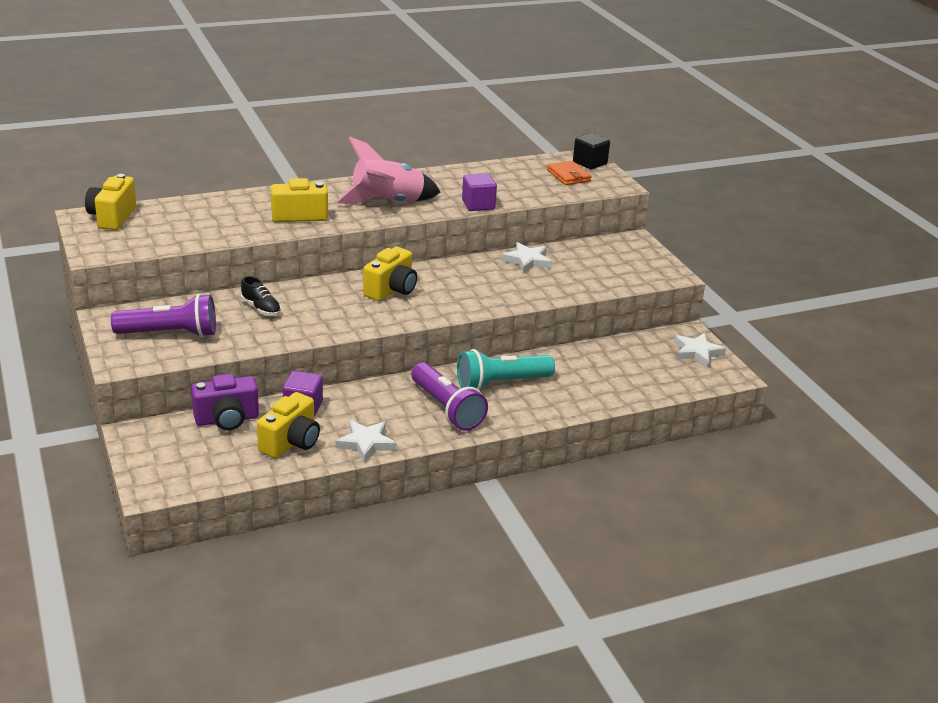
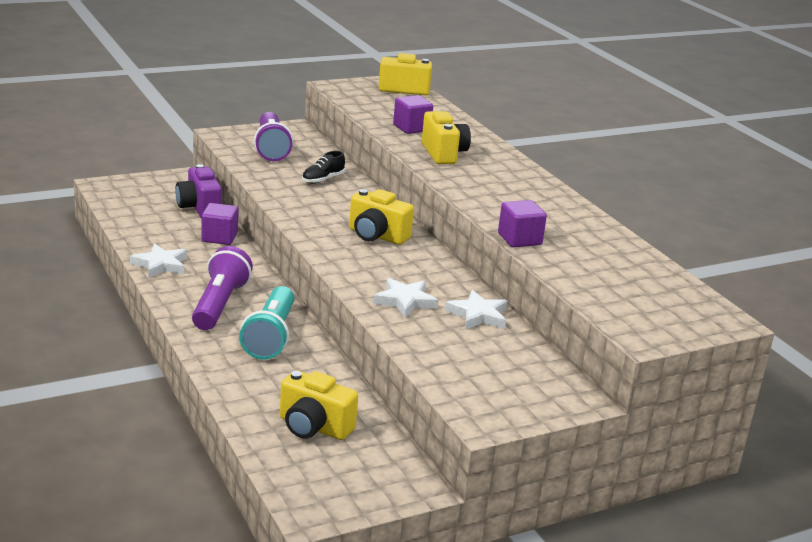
camera: 85 degrees right, 5 degrees down
yellow camera [257,392,320,458] -> yellow camera moved to [280,370,358,440]
pink rocket [336,137,441,205] -> none
purple flashlight [411,362,488,431] -> purple flashlight turned 135 degrees clockwise [192,246,253,330]
turquoise flashlight [457,349,555,390] -> turquoise flashlight turned 150 degrees counterclockwise [239,286,295,360]
orange wallet [547,161,591,185] -> none
black cube [573,133,610,170] -> none
white star [674,333,726,367] -> white star moved to [373,278,438,318]
none -> purple cube [393,95,433,134]

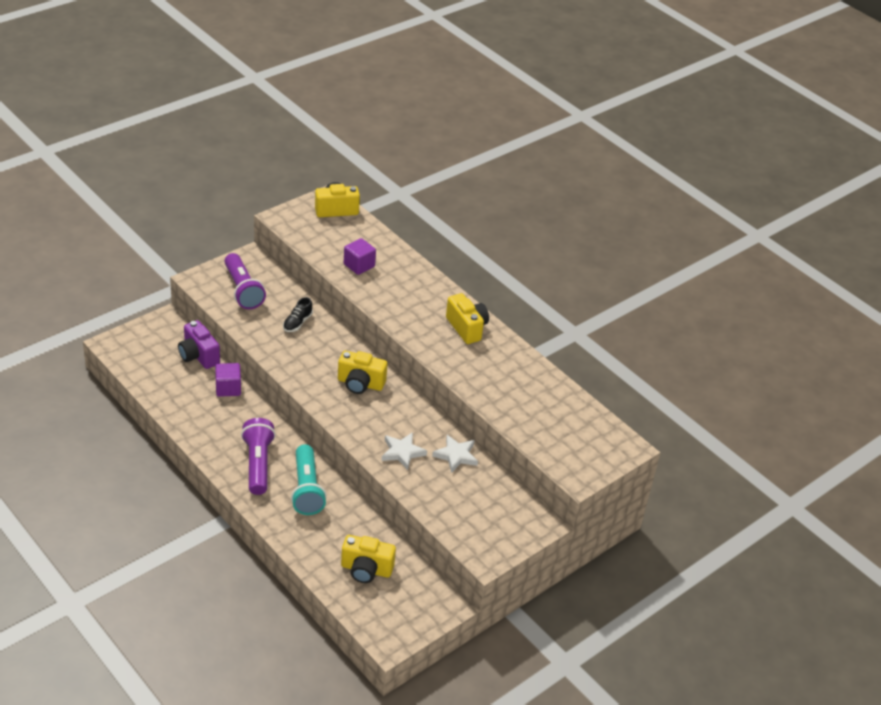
camera: 15 degrees left, 15 degrees up
white star [130,243,187,278] -> none
yellow camera [422,111,471,164] -> yellow camera moved to [446,293,489,344]
purple cube [498,200,547,247] -> none

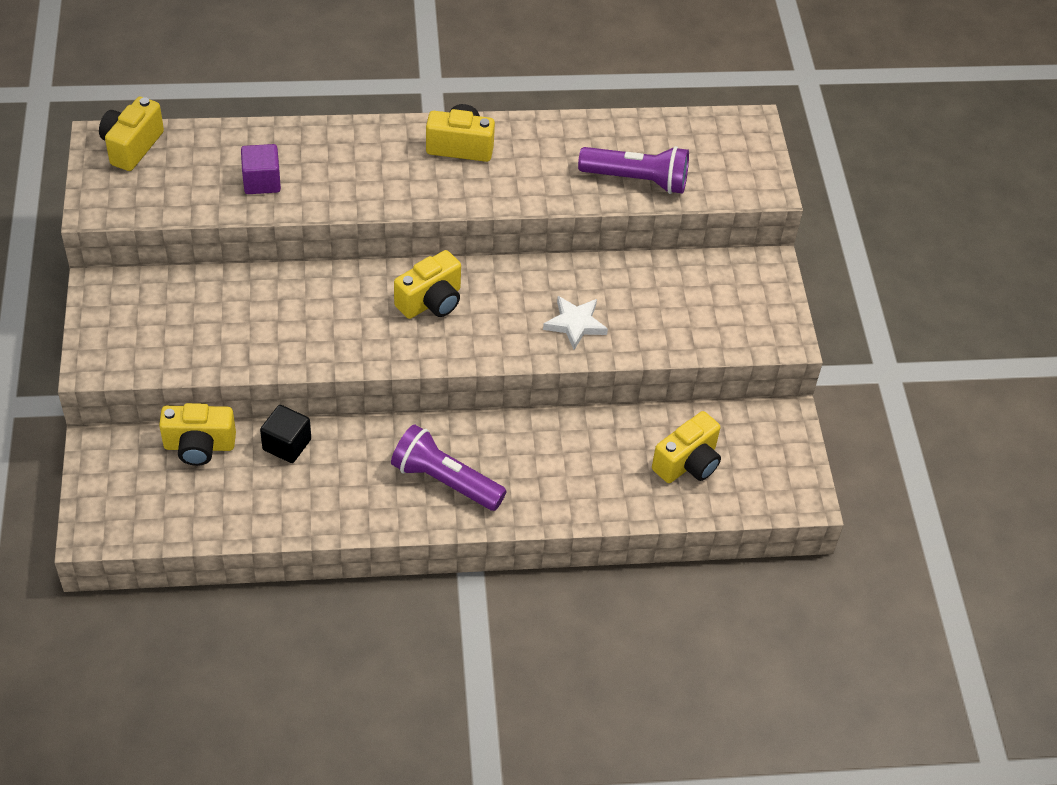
camera: 55 degrees left, 10 degrees up
purple camera [178,320,220,369] -> yellow camera [159,403,236,466]
purple cube [215,363,241,397] -> black cube [260,405,311,463]
purple flashlight [224,253,266,309] -> purple flashlight moved to [578,146,689,194]
black shoe [283,297,313,332] -> none
turquoise flashlight [291,444,327,515] -> none
white star [432,435,478,473] -> none

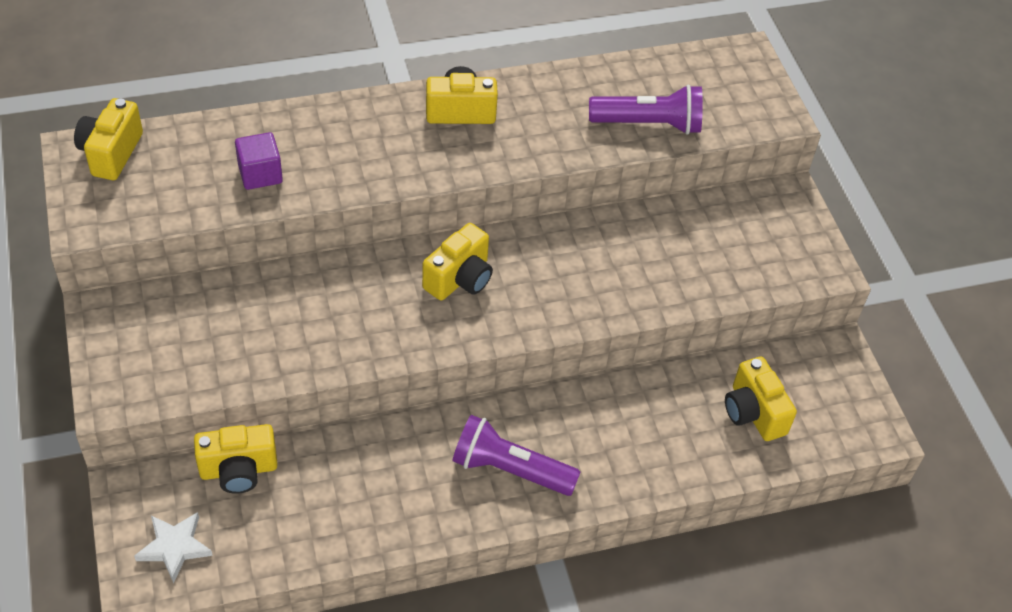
camera: 10 degrees left, 0 degrees up
black cube [260,405,311,463] -> none
white star [543,296,608,350] -> white star moved to [134,512,213,583]
yellow camera [652,411,721,483] -> yellow camera turned 120 degrees clockwise [725,357,797,441]

